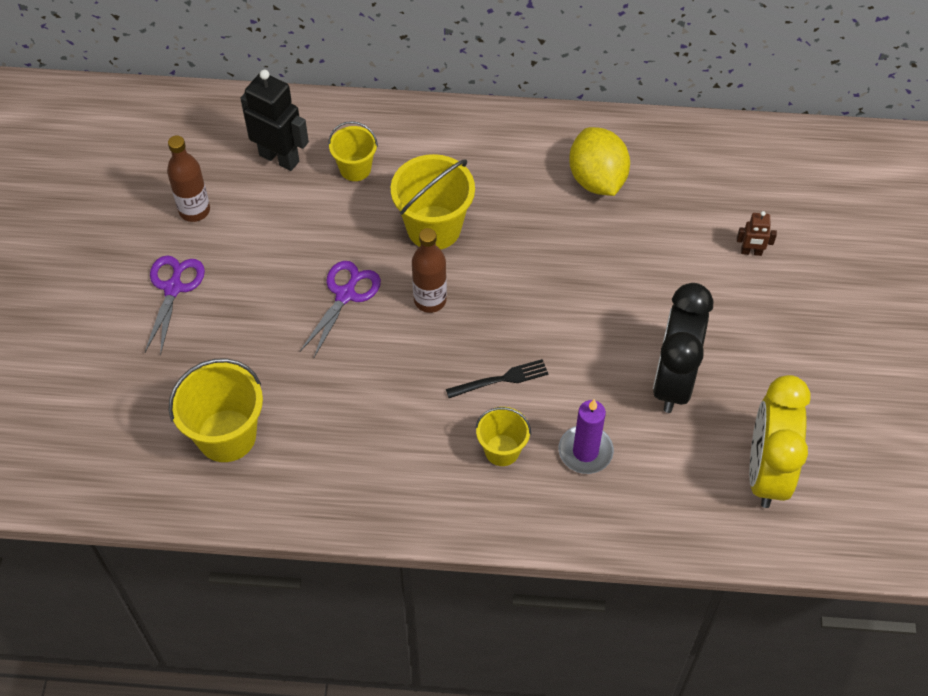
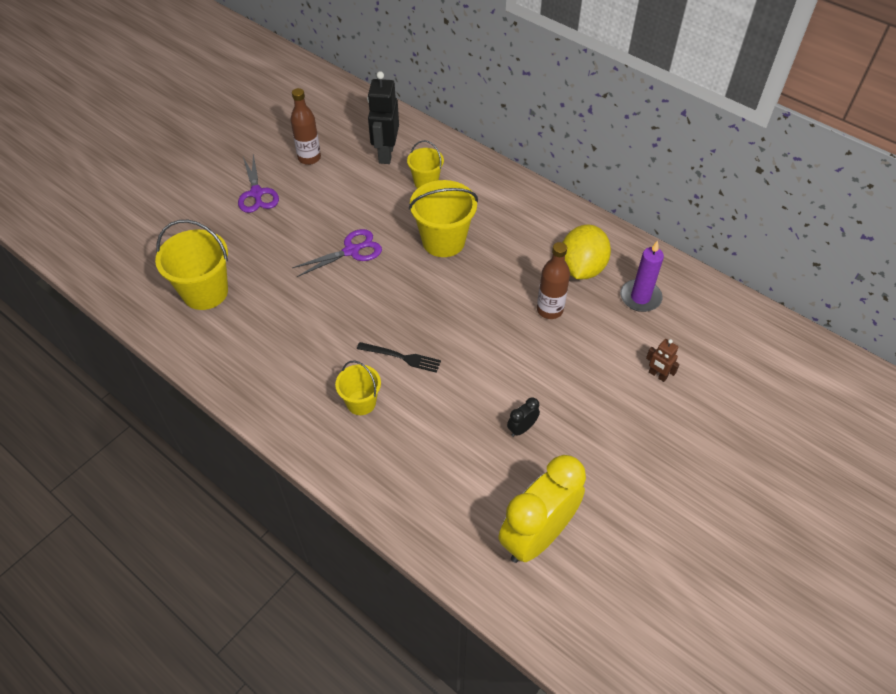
camera: 35 degrees right, 5 degrees down
purple scissors [145,255,205,356] -> purple scissors turned 120 degrees clockwise [238,154,279,213]
black robot [240,70,309,171] -> black robot turned 150 degrees counterclockwise [367,71,399,164]
brown bottle [412,228,447,313] -> brown bottle moved to [537,242,570,319]
purple candle [559,399,614,474] -> purple candle moved to [620,241,664,312]
black clock [653,283,713,413] -> black clock [507,397,540,437], size x0.40

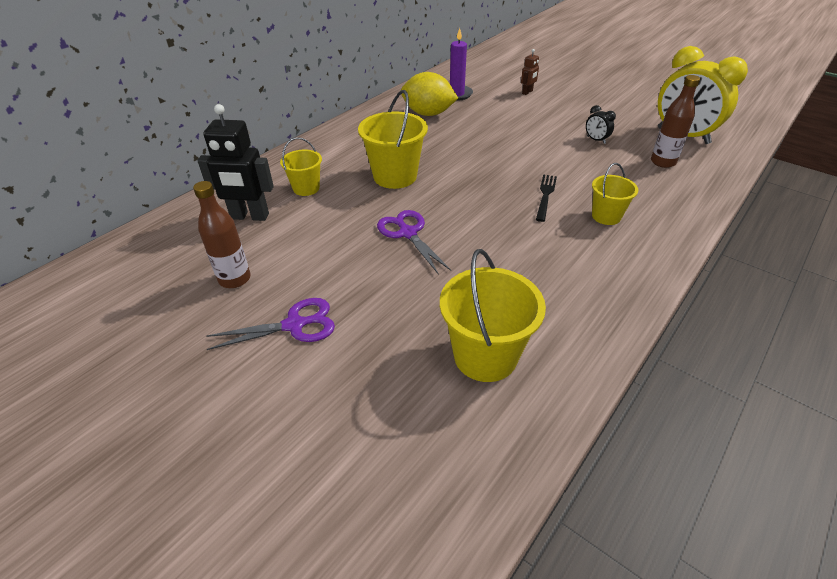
camera: 90 degrees left, 10 degrees down
brown bottle [537,242,570,319] -> brown bottle moved to [651,75,700,168]

